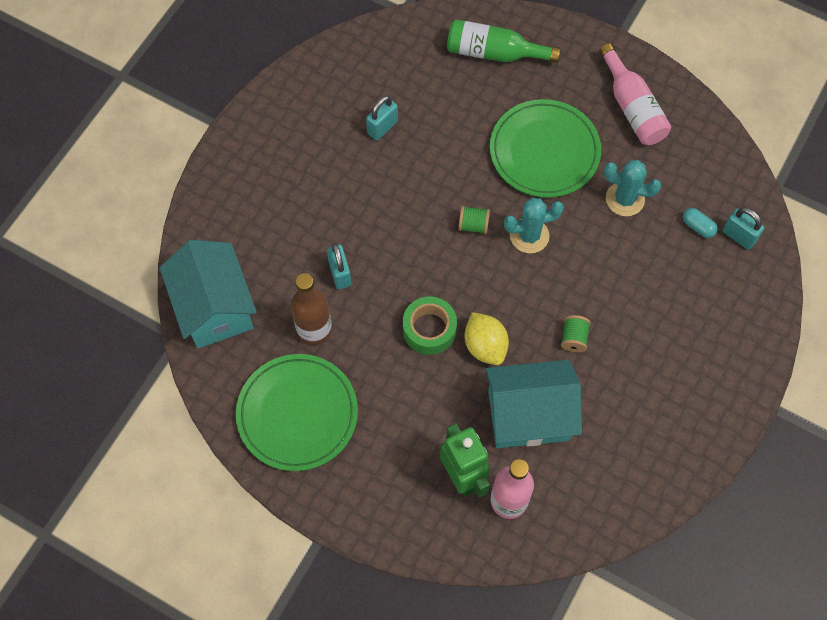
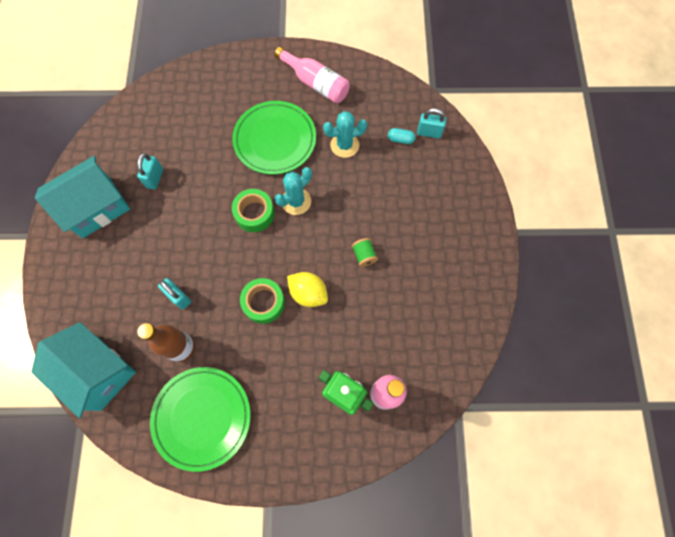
camera: 30 degrees left, 5 degrees up
green bottle [447,19,560,63] -> none
green spool [458,206,490,234] -> green tape [232,189,275,232]
turquoise house [485,360,582,448] -> turquoise house moved to [35,156,130,238]

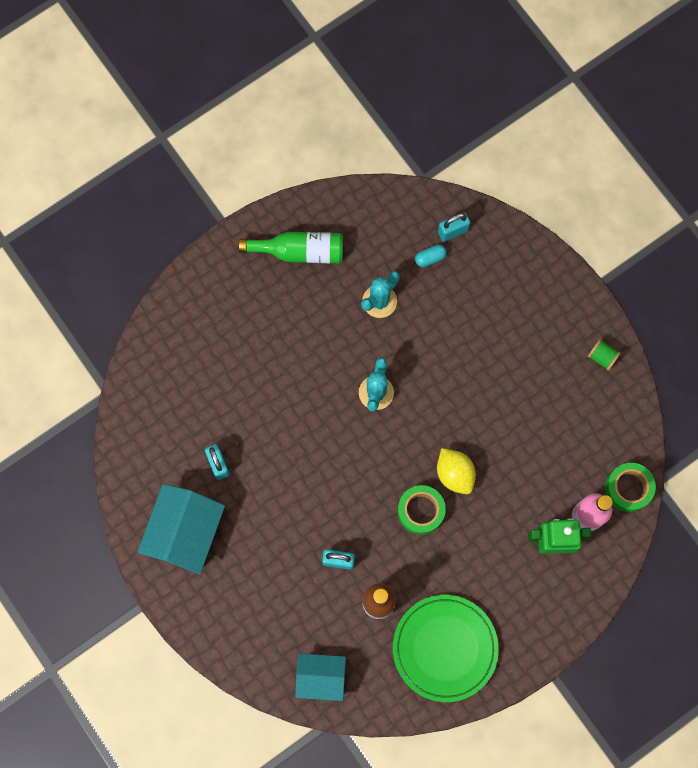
camera: 35 degrees left, 5 degrees up
turquoise house [31,322,136,418] -> turquoise house [295,653,346,701], size x0.64
green plate [232,101,316,175] -> none
green tape [232,189,275,232] -> green tape moved to [605,463,656,512]
pink bottle [274,47,350,103] -> green bottle [239,232,343,263]
yellow lemon [287,272,328,307] -> yellow lemon turned 60 degrees clockwise [437,448,476,494]
green spool [352,238,378,267] -> green spool moved to [587,339,621,371]

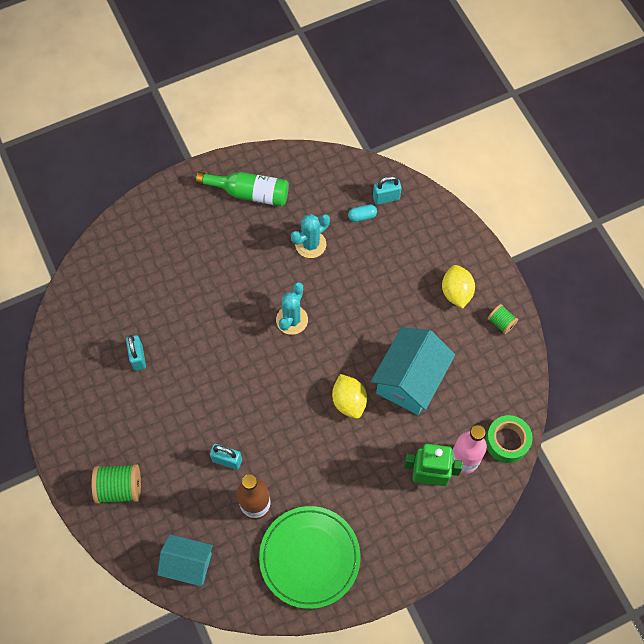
camera: 10 degrees right, 10 degrees down
turquoise house [137,484,225,574] -> turquoise house moved to [371,327,455,415]
green tape [398,485,446,535] -> none
none -> green spool [92,464,141,504]
none -> yellow lemon [442,265,475,308]

